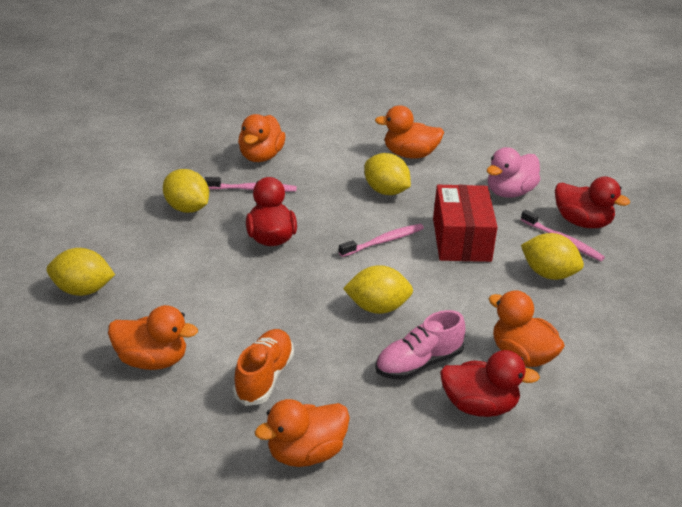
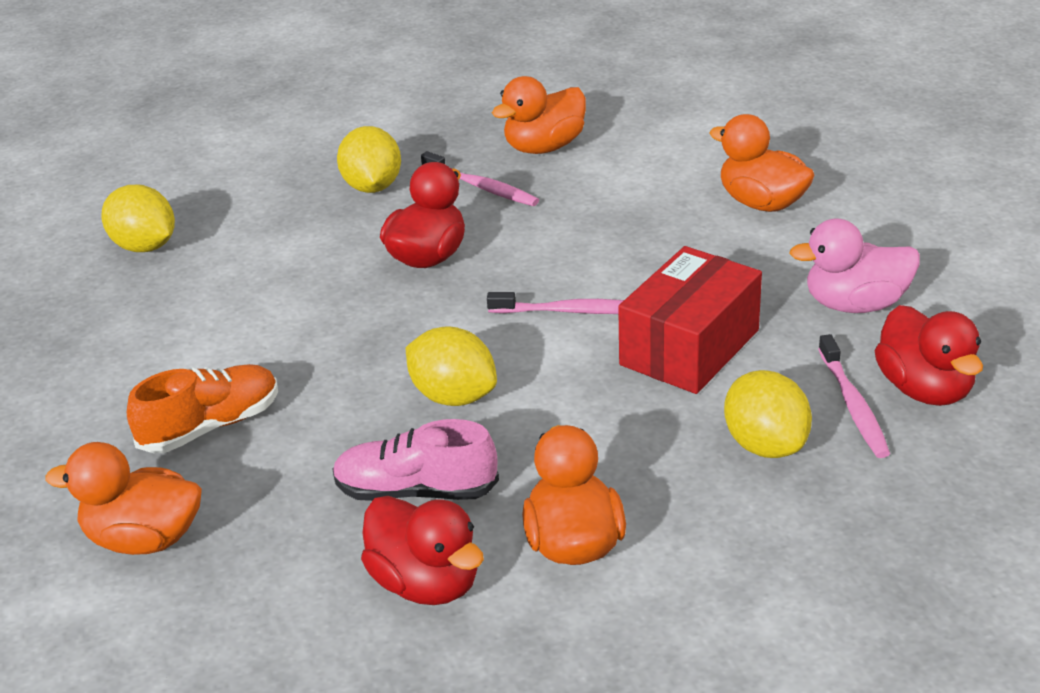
camera: 40 degrees right, 0 degrees up
orange duck [108,305,198,370] -> none
yellow lemon [364,153,411,195] -> none

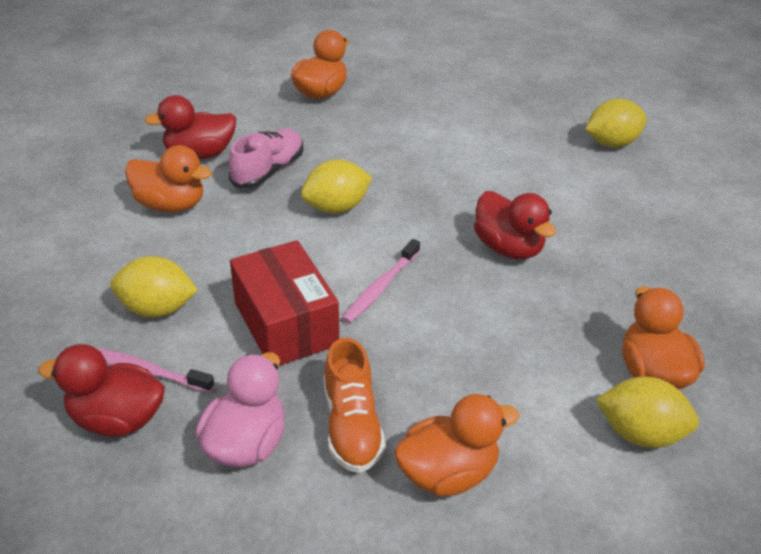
camera: 115 degrees right, 5 degrees up
orange shoe [127,364,278,453] -> orange shoe moved to [324,338,385,473]
yellow lemon [337,126,401,193] -> yellow lemon moved to [596,377,699,448]
pink toothbrush [421,151,539,206] -> none

